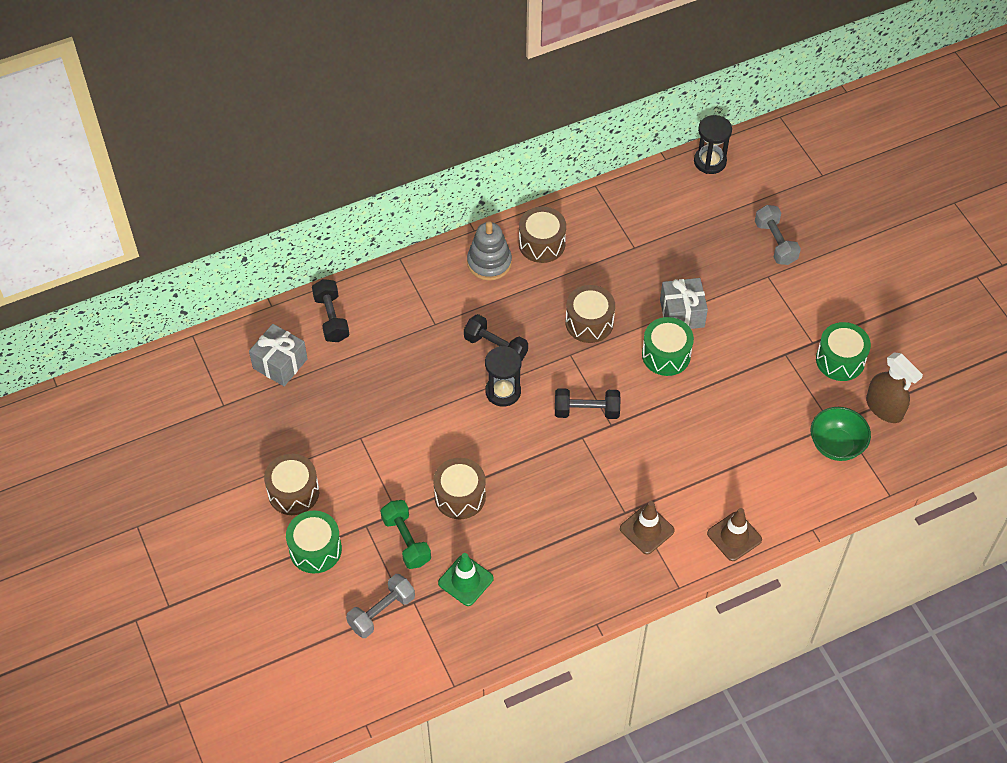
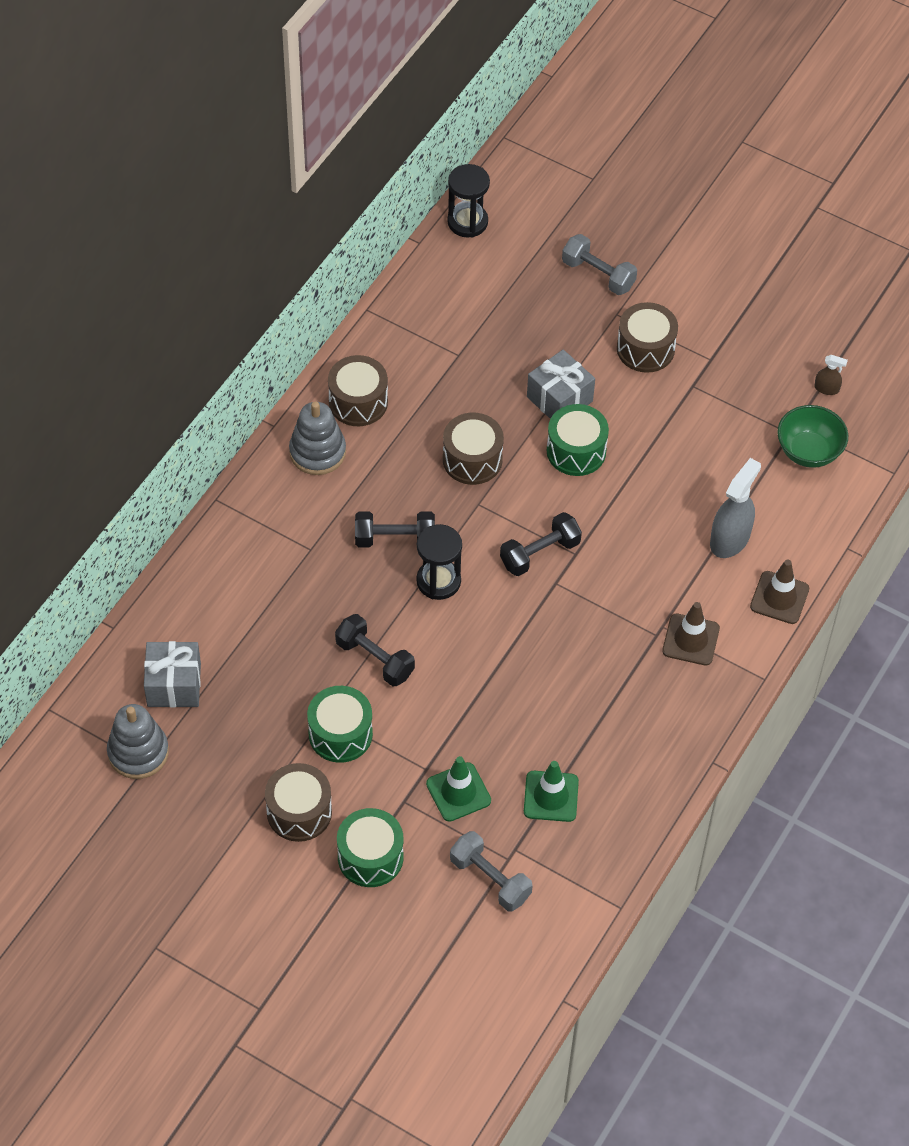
camera: 35 degrees left, 0 degrees up
black dumbbell [312,279,349,342] -> black dumbbell moved to [335,614,415,687]
grey dumbbell [346,574,415,638] -> grey dumbbell turned 60 degrees counterclockwise [450,831,533,911]
green dumbbell [381,500,431,569] -> green traffic cone [426,756,491,822]
brown drum [433,458,486,519] -> brown drum moved to [617,302,678,373]
green drum [816,322,871,381] -> green drum moved to [307,686,373,763]
brown spray bottle [866,353,923,423] -> brown spray bottle [814,355,848,395], size x0.49
none -> grey stacking toy [107,704,169,779]
none -> grey spray bottle [710,458,761,558]

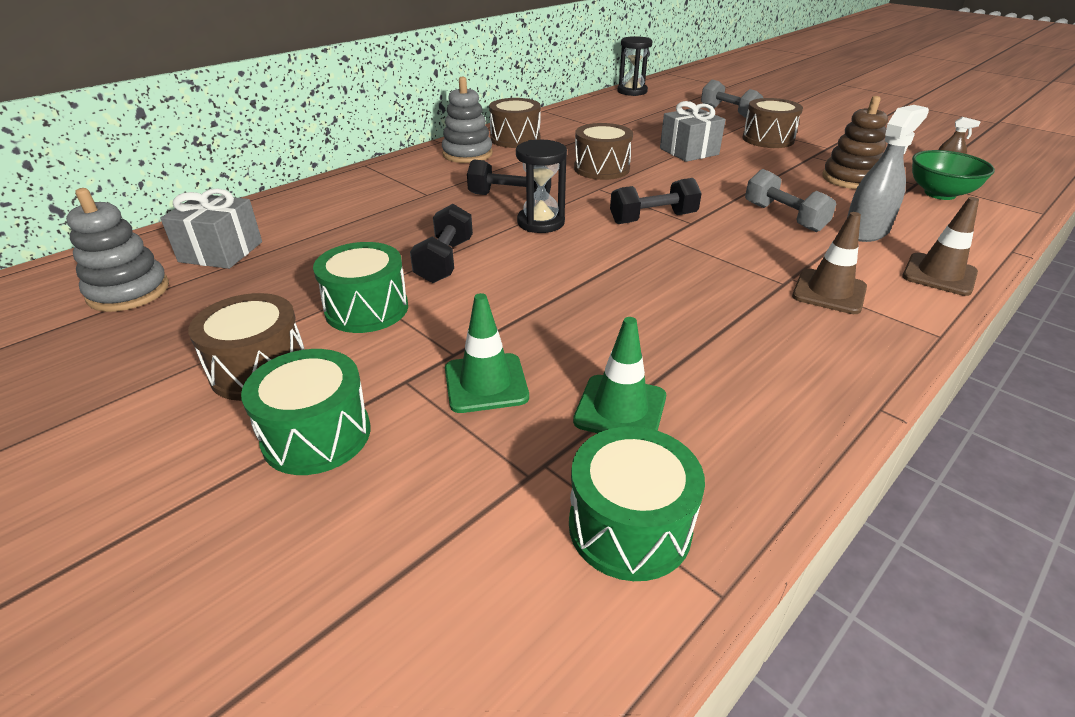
camera: 15 degrees right, 20 degrees down
black dumbbell [335,614,415,687] -> black dumbbell turned 45 degrees clockwise [410,204,473,283]
grey dumbbell [450,831,533,911] -> grey dumbbell moved to [745,169,836,232]
green drum [546,404,609,476] -> green drum moved to [569,426,705,581]
none -> brown stacking toy [822,96,888,189]

